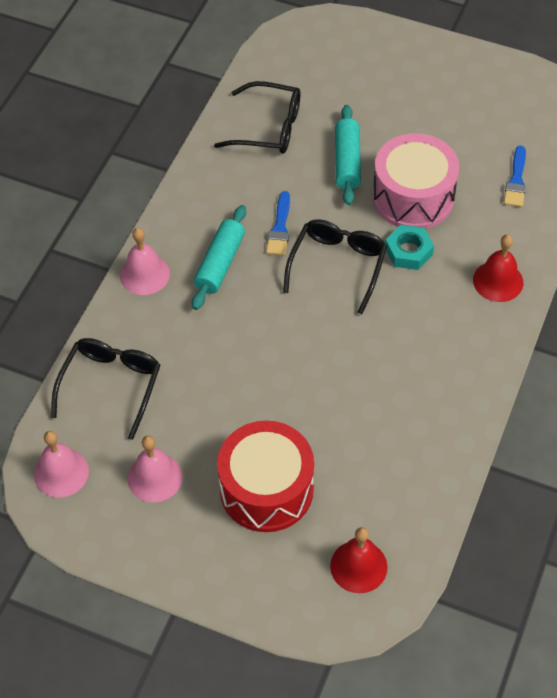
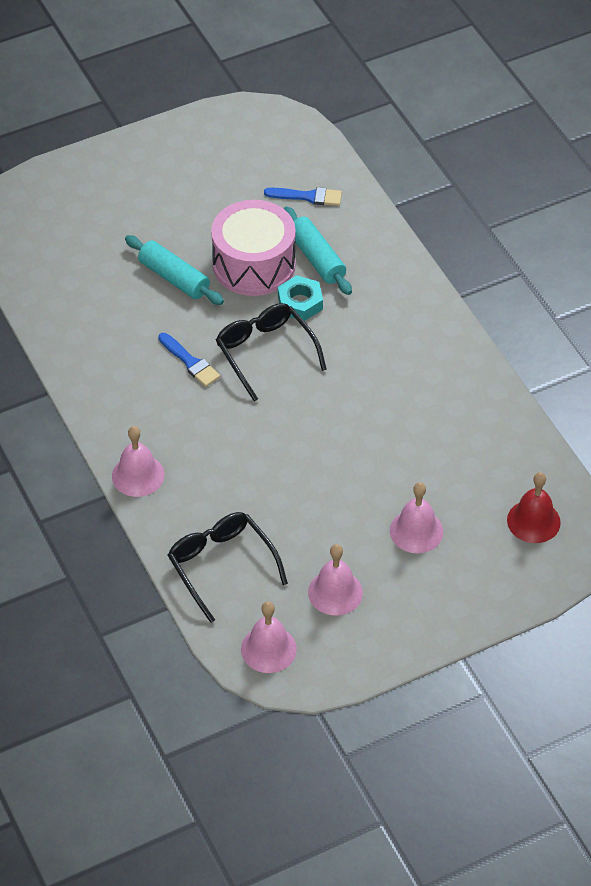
camera: 50 degrees left, 5 degrees down
turquoise rolling pin [192,205,246,310] -> turquoise rolling pin moved to [283,206,352,295]
black glasses [214,81,300,154] -> none
red drum [217,421,314,532] -> pink bell [390,482,443,553]
red bell [473,234,523,302] -> none
blue brush [504,146,526,207] -> blue brush turned 45 degrees counterclockwise [264,187,342,206]

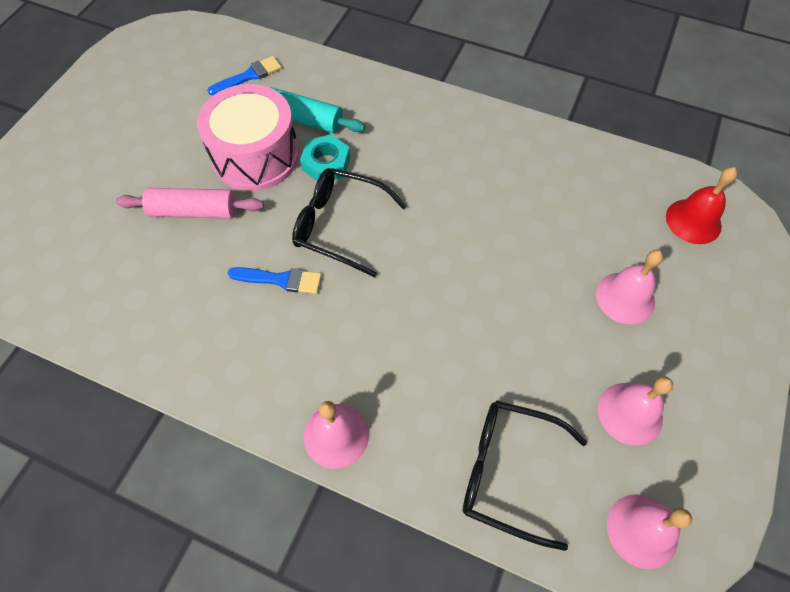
camera: 40 degrees left, 10 degrees up
turquoise rolling pin [125,235,224,305] -> pink rolling pin [116,188,264,219]

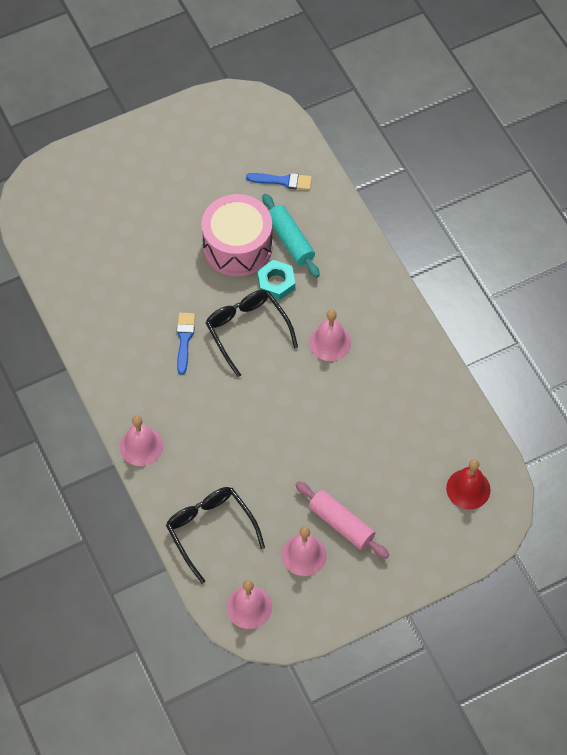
camera: 40 degrees right, 0 degrees up
pink rolling pin [116,188,264,219] -> pink rolling pin moved to [295,481,389,559]
blue brush [228,267,322,294] -> blue brush turned 135 degrees counterclockwise [177,313,195,375]
pink bell [596,250,663,324] -> pink bell moved to [309,310,351,361]

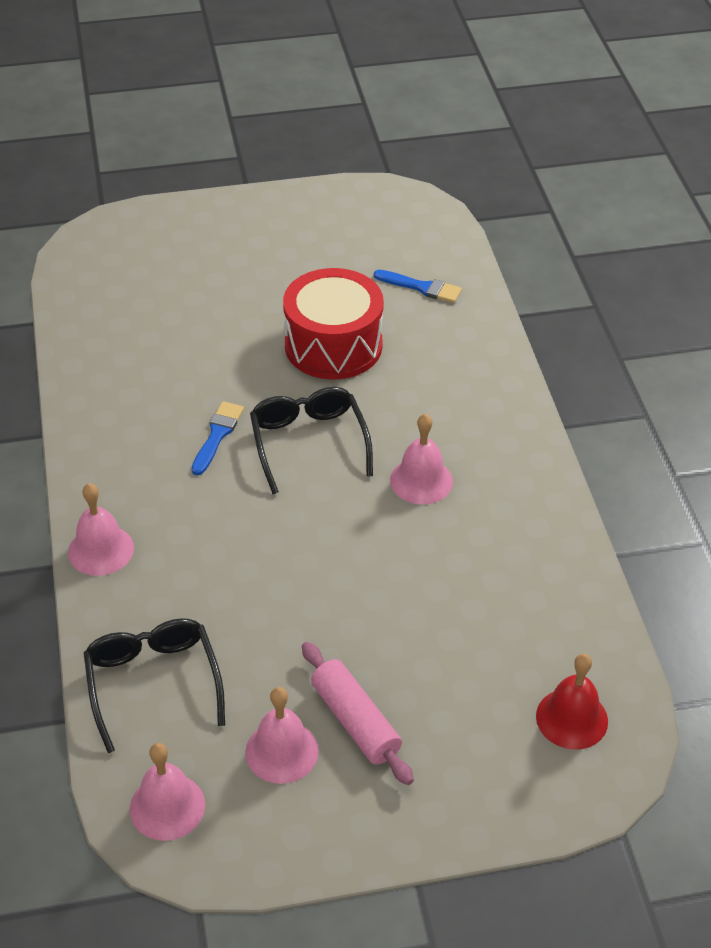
camera: 15 degrees right, 15 degrees down
pink drum [201,194,273,276] -> red drum [283,268,384,380]
turquoise nut [257,260,295,301] -> none
turquoise rolling pin [262,193,320,278] -> none

